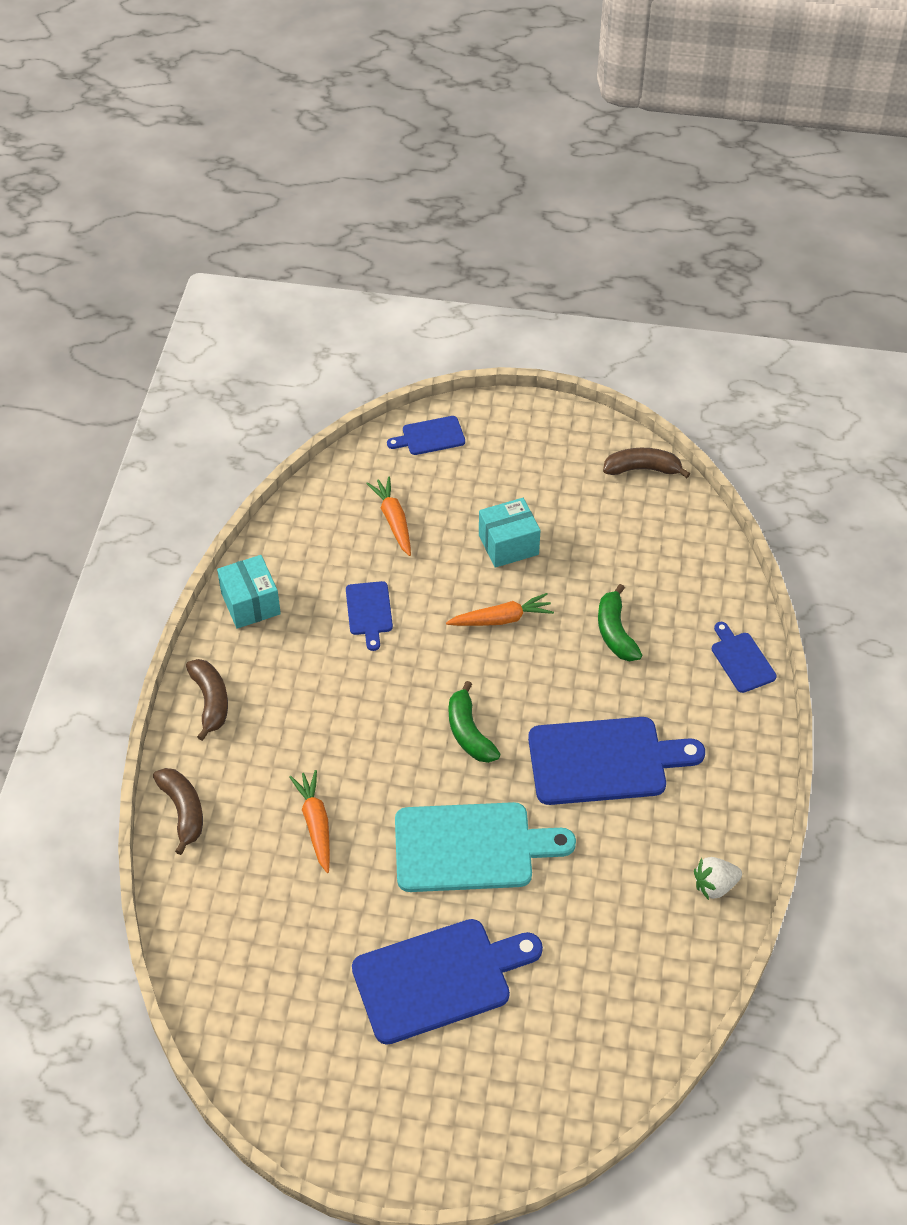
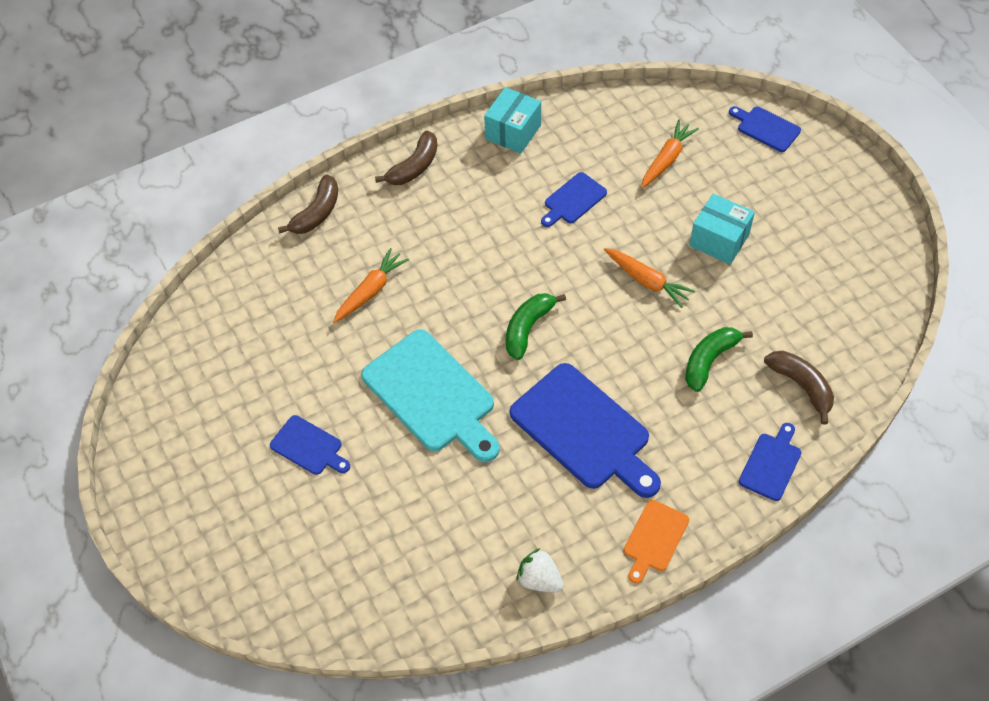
camera: 55 degrees right, 5 degrees up
blue cutting board [352,919,543,1045] -> blue cutting board [270,415,350,475], size x0.51
brown banana [603,448,690,478] -> brown banana moved to [764,351,834,425]
none -> orange cutting board [624,500,689,584]

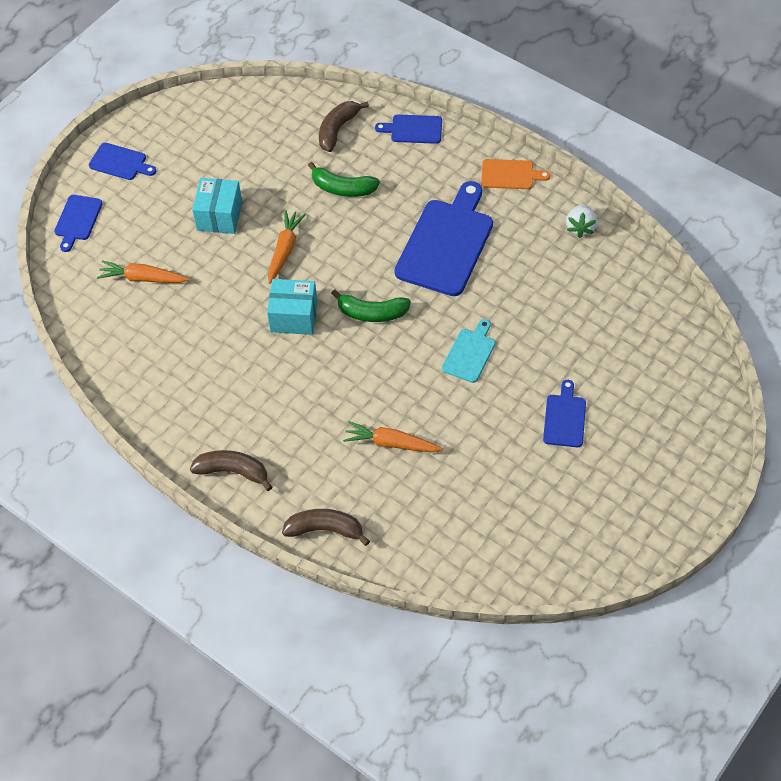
camera: 115 degrees left, 0 degrees up
turquoise cutting board [361,329,500,462] -> turquoise cutting board [442,319,495,383], size x0.51
turquoise box [484,87,541,154] -> turquoise box moved to [267,279,317,335]
blue cutting board [541,172,607,227] -> blue cutting board moved to [89,143,156,180]

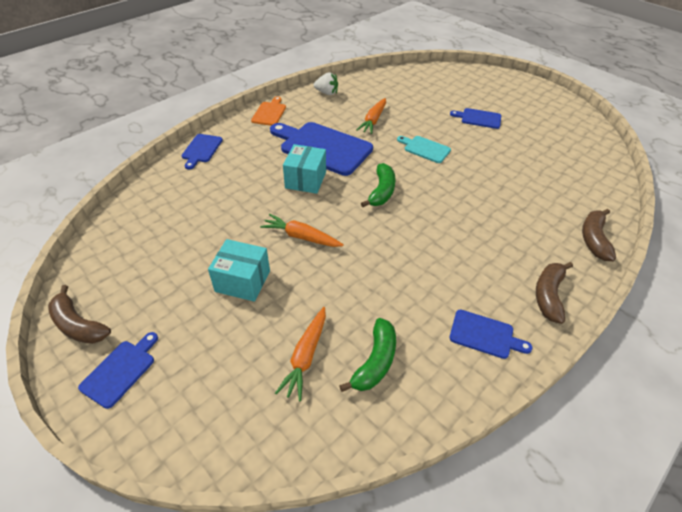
camera: 85 degrees left, 10 degrees down
blue cutting board [54,195,103,252] -> blue cutting board moved to [449,310,533,359]
turquoise box [267,279,317,335] -> turquoise box moved to [283,144,326,194]
green banana [308,162,380,197] -> green banana moved to [339,318,396,392]
brown banana [319,101,369,152] -> brown banana moved to [48,285,111,344]
orange carrot [343,421,443,452] -> orange carrot moved to [356,98,386,134]

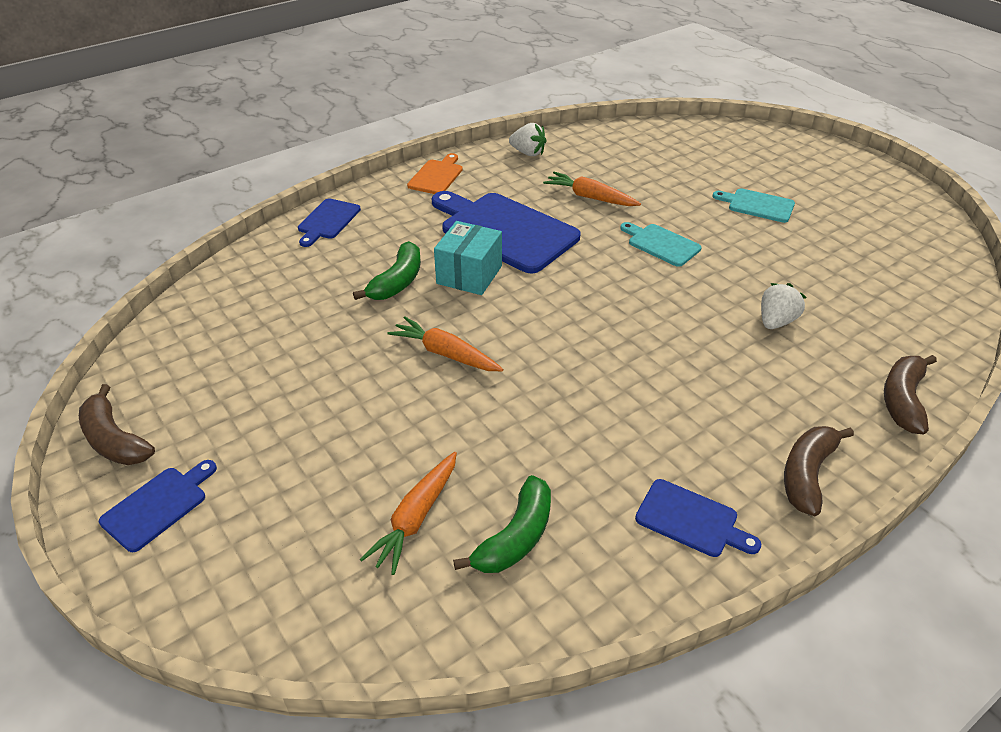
camera: 10 degrees right, 5 degrees down
turquoise box [208,239,270,302] -> none
orange carrot [356,98,386,134] -> orange carrot turned 90 degrees clockwise [543,172,641,206]
green banana [361,163,396,207] -> green banana moved to [353,241,421,300]
blue cutting board [450,108,501,129] -> turquoise cutting board [712,188,795,223]
none -> white strawberry [761,283,806,329]

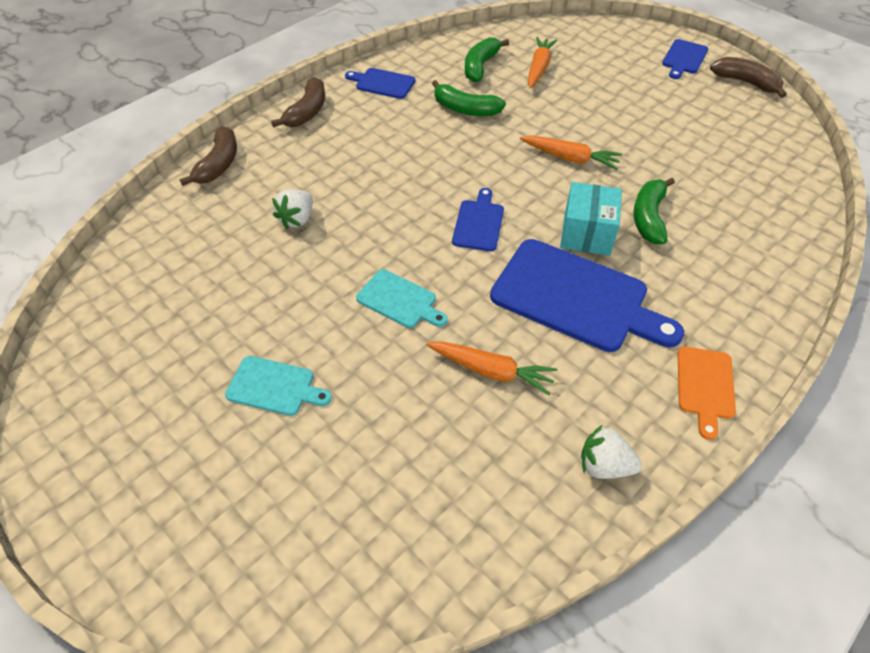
camera: 170 degrees right, 10 degrees up
blue cutting board [298,199,361,247] -> blue cutting board moved to [452,188,504,251]
none -> green banana [432,80,506,116]

